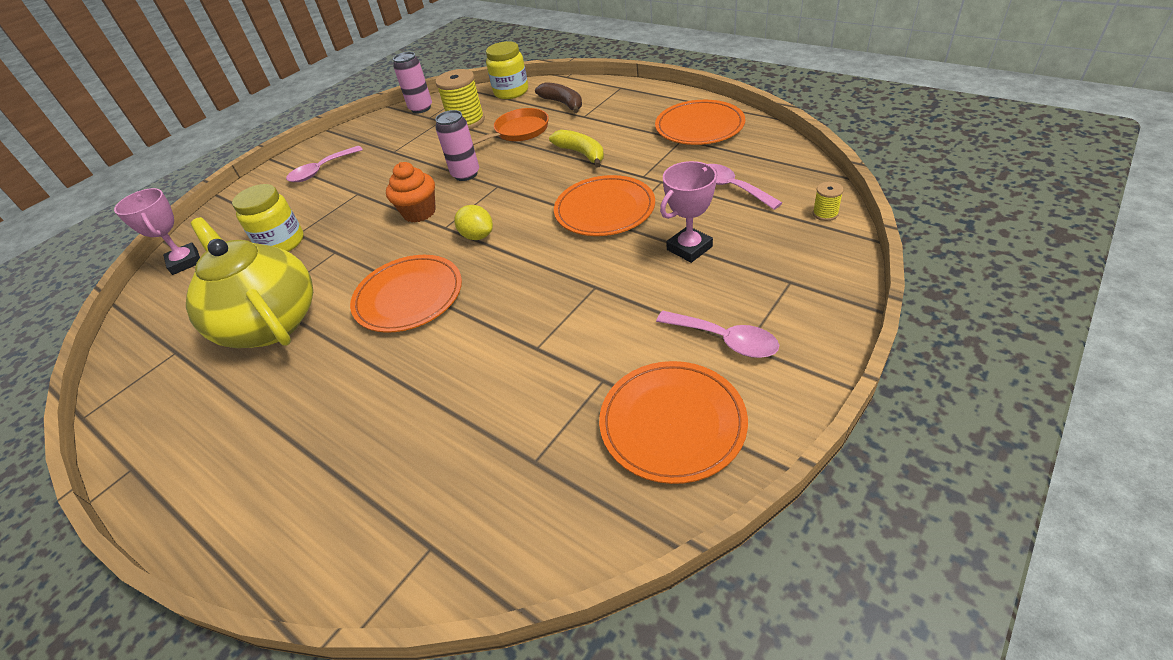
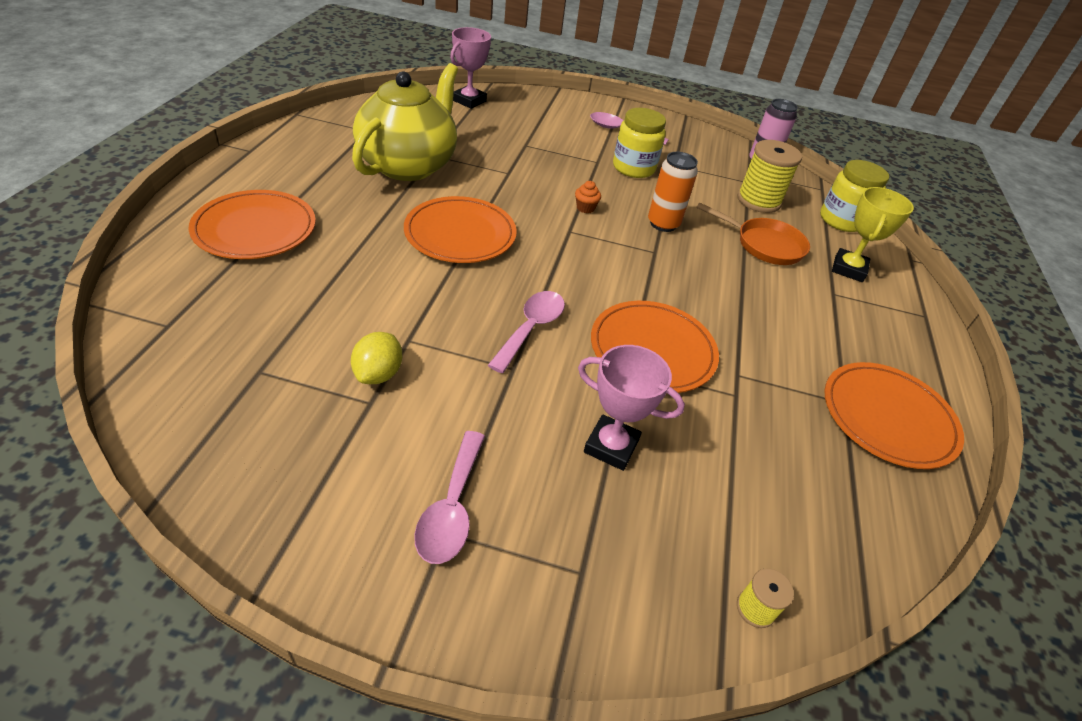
camera: 55 degrees right, 0 degrees up
yellow jar [232,184,304,252] -> yellow jar moved to [613,108,666,178]
orange cupcake [386,162,436,222] -> orange cupcake [575,181,601,213], size x0.51
pink can [435,110,479,181] -> orange can [648,152,698,232]
yellow lemon [454,205,493,240] -> yellow lemon moved to [351,332,402,384]
brown banana [535,82,582,113] -> yellow trophy [832,187,914,282]
yellow banana [549,130,604,168] -> none
orange plate [599,361,748,484] -> orange plate moved to [189,190,316,259]
pink spoon [708,164,782,210] -> pink spoon moved to [488,291,565,373]

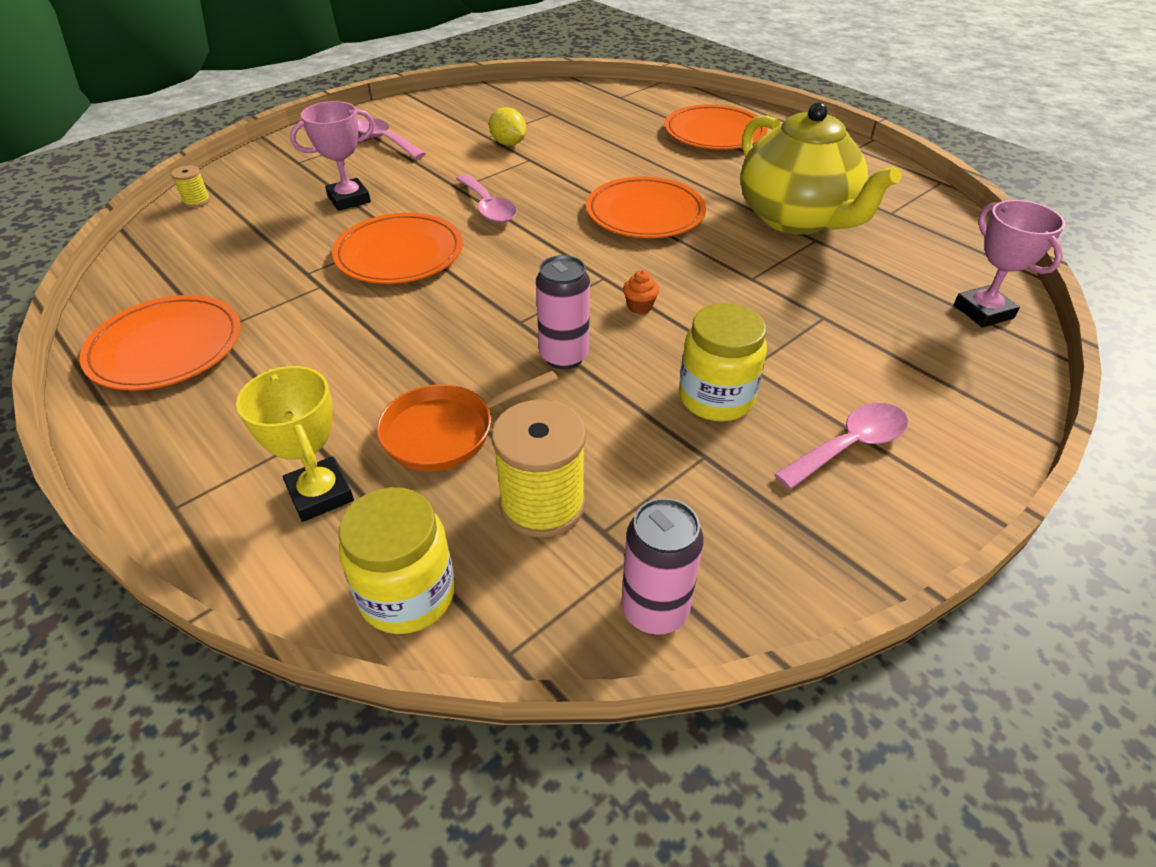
camera: 130 degrees right, 0 degrees up
orange can [648,152,698,232] -> pink can [536,255,590,369]

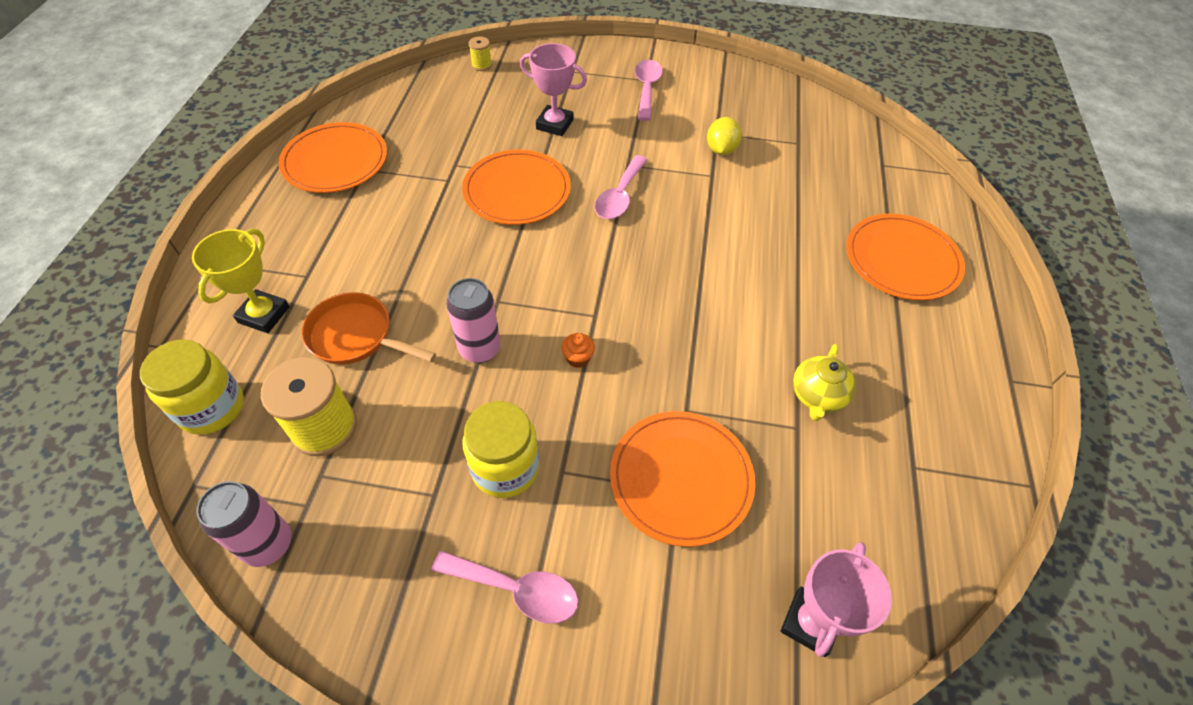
camera: 50 degrees right, 10 degrees up
orange plate [586,177,706,238] -> orange plate moved to [610,411,755,547]
yellow teapot [740,102,901,234] -> yellow teapot [793,344,856,421], size x0.45

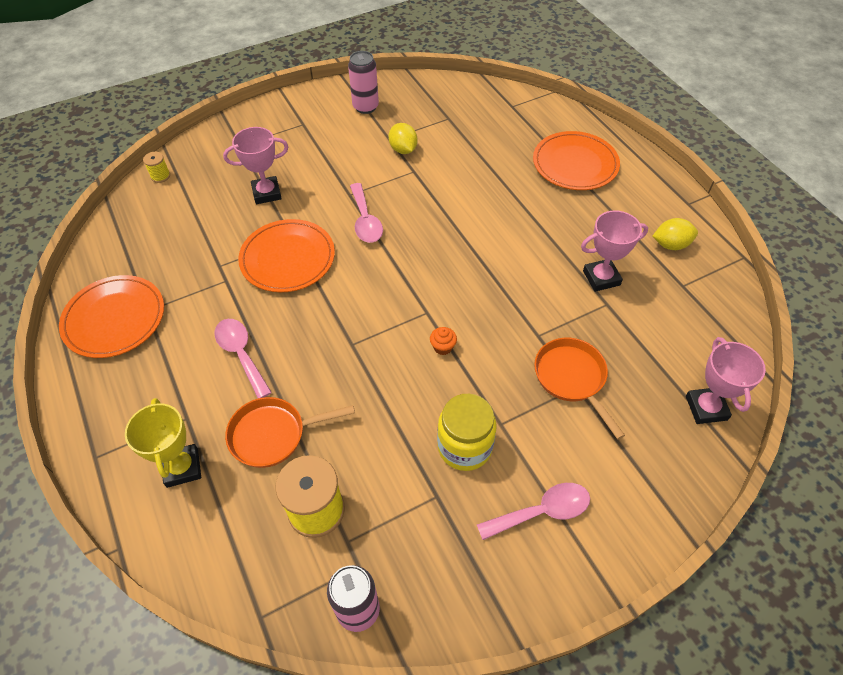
camera: 35 degrees left, 0 degrees up
yellow jar [140,339,244,435] -> none
pink can [446,278,501,363] -> pink can moved to [348,51,379,114]
orange plate [610,411,755,547] -> orange pan [534,338,625,439]
pink spoon [635,60,662,121] -> pink spoon moved to [215,319,272,398]
yellow teapot [793,344,856,421] -> pink trophy [581,210,648,292]
none -> yellow lemon [653,218,698,250]

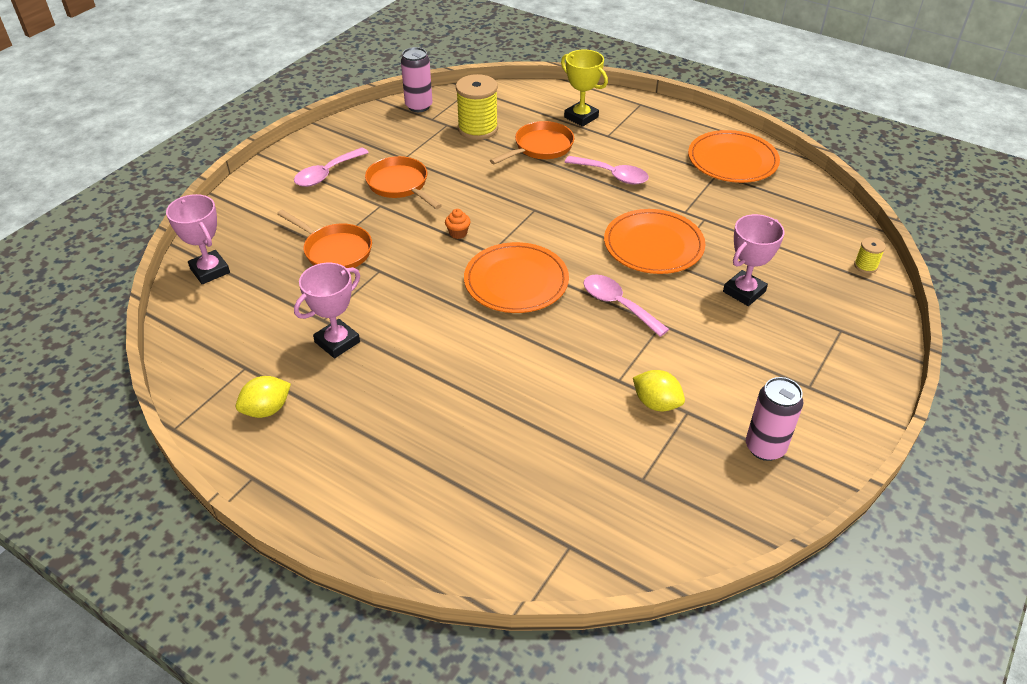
camera: 150 degrees right, 10 degrees down
yellow jar [437,394,497,471] -> orange pan [365,156,442,209]
orange plate [533,131,620,190] -> orange plate moved to [464,242,569,313]

